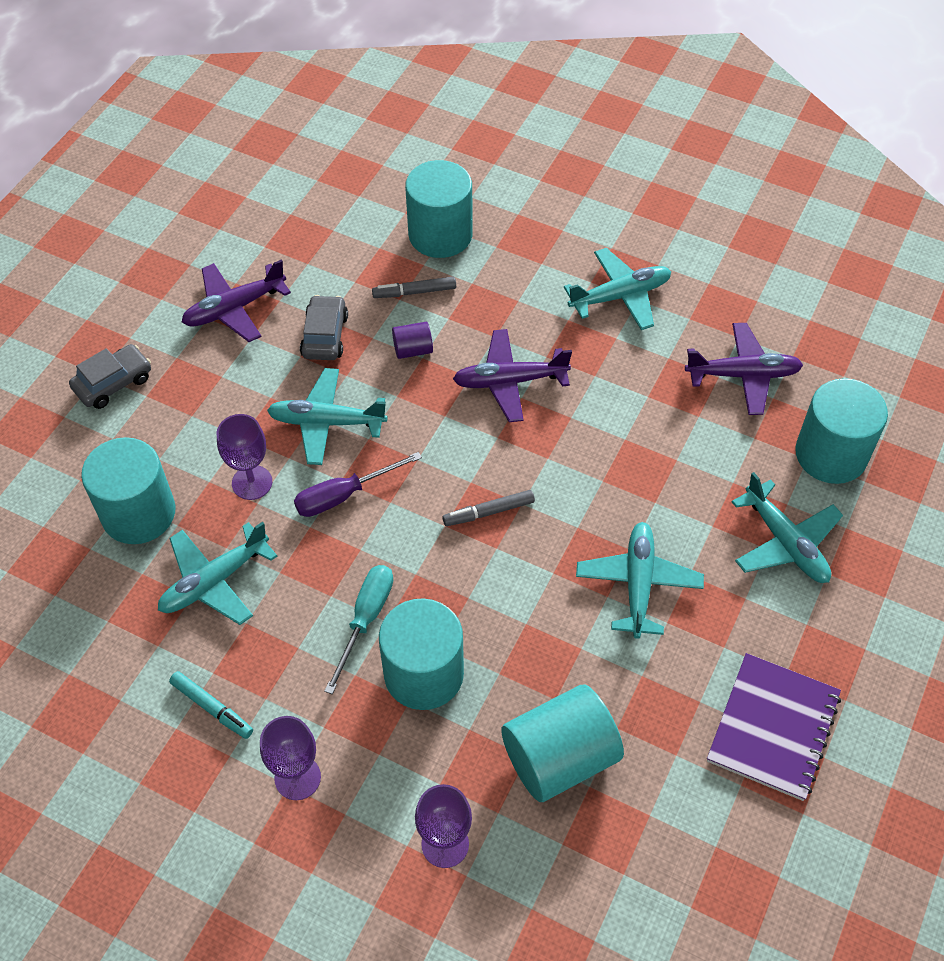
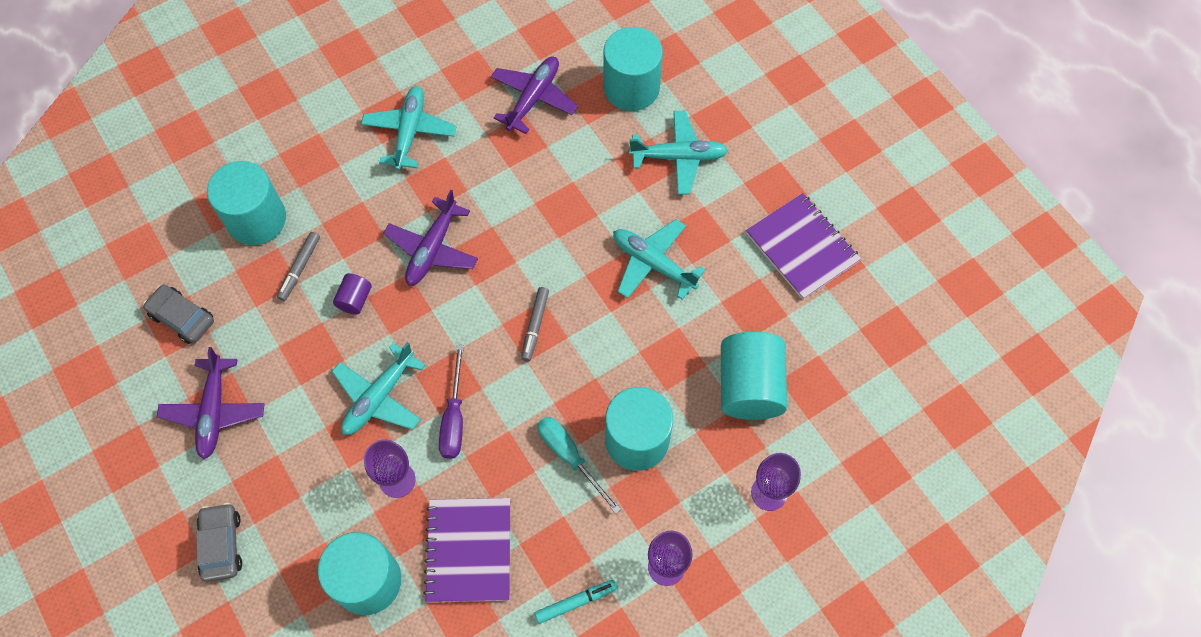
camera: 60 degrees left, 10 degrees up
turquoise plane [158,522,277,625] -> purple notebook [423,498,510,602]
grey car [300,295,348,360] -> grey car moved to [143,285,214,344]

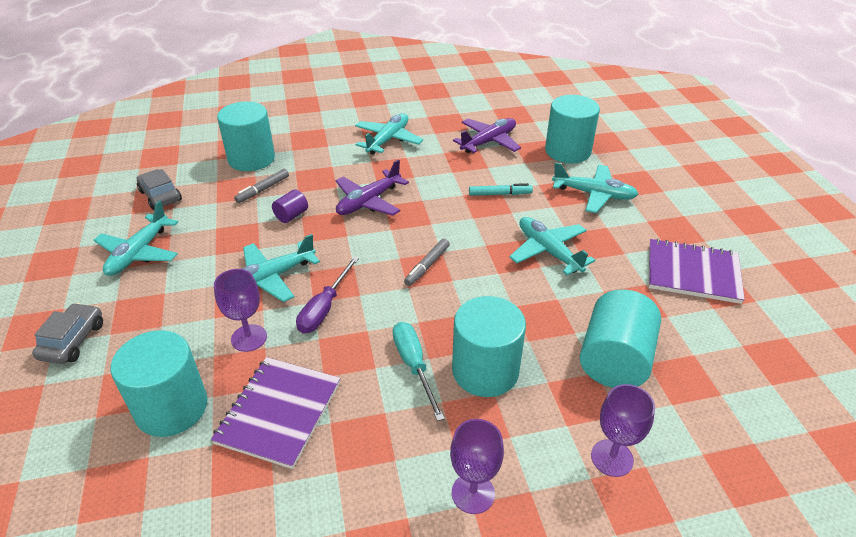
camera: 20 degrees right, 25 degrees down
purple plane [157,347,264,459] -> turquoise plane [94,200,178,276]
turquoise marker [534,580,618,624] -> turquoise marker moved to [469,183,533,196]
purple notebook [746,193,861,300] -> purple notebook turned 60 degrees counterclockwise [649,239,745,304]

